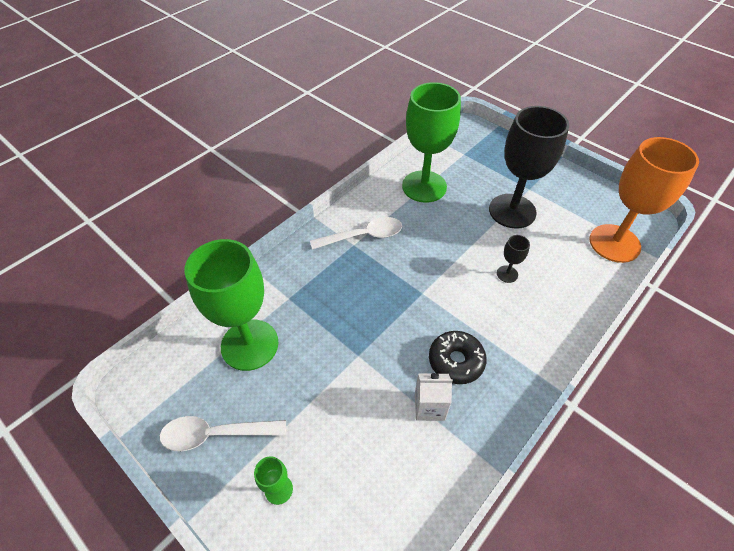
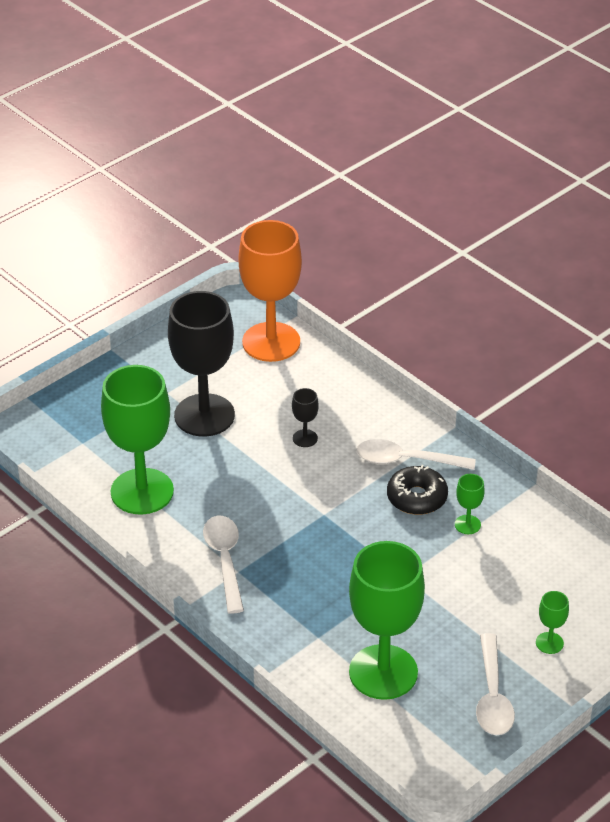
camera: 85 degrees left, 10 degrees down
white carton [415,373,453,421] -> green goblet [455,474,485,534]
none -> white spoon [356,439,476,470]

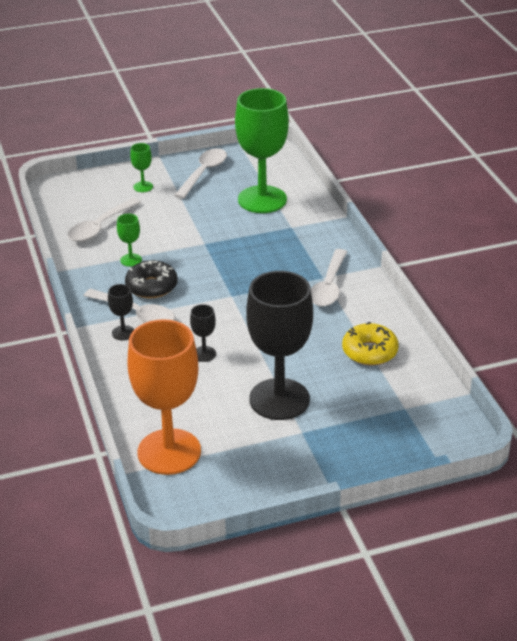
camera: 155 degrees left, 5 degrees down
green goblet [101,365,174,514] -> yellow donut [342,322,399,365]
none -> white spoon [68,198,141,242]
none -> black goblet [108,284,134,341]

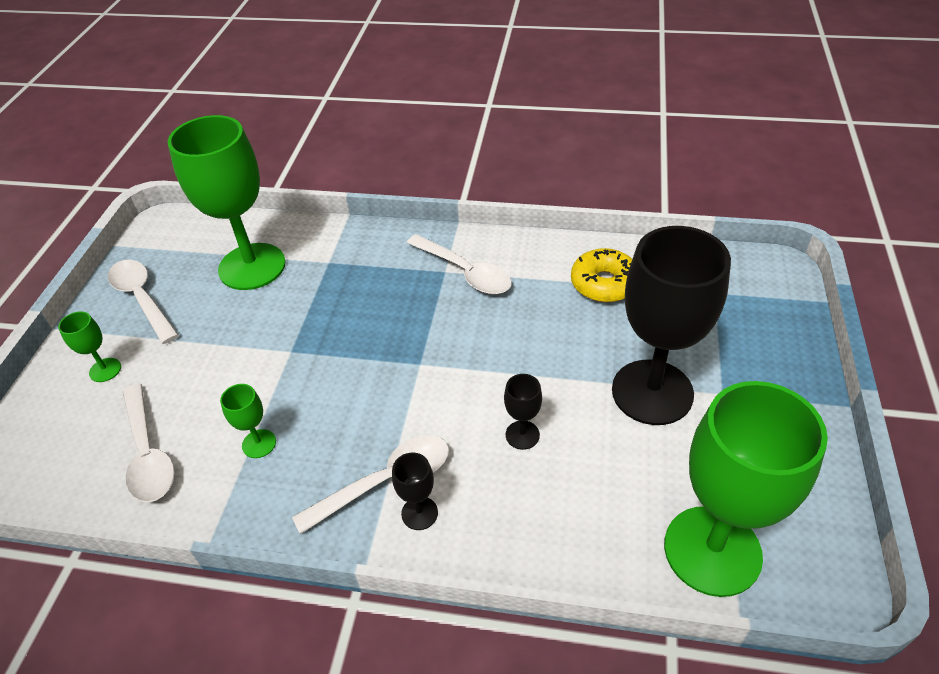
camera: 60 degrees left, 10 degrees up
black donut [125,260,178,298] -> none
orange goblet [127,319,201,475] -> green goblet [664,381,828,597]

